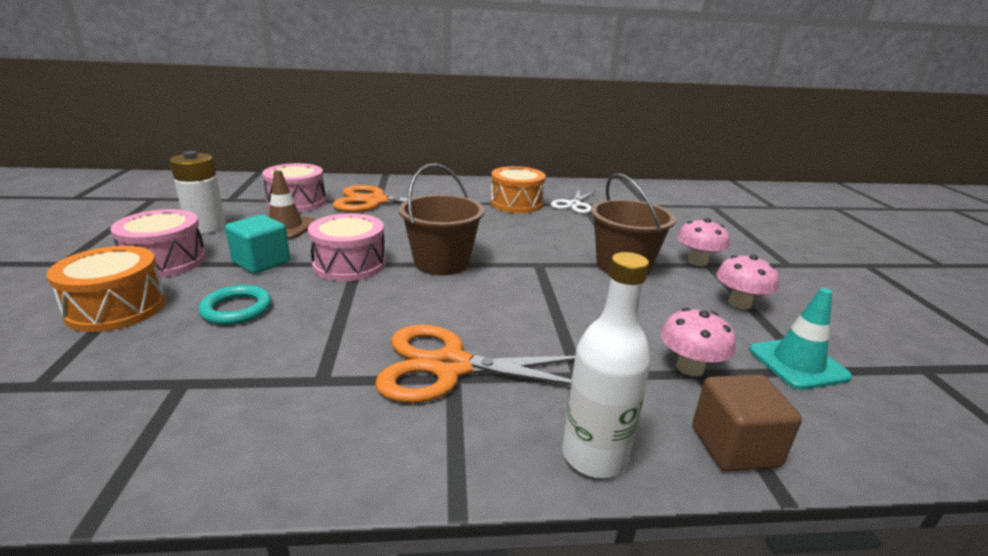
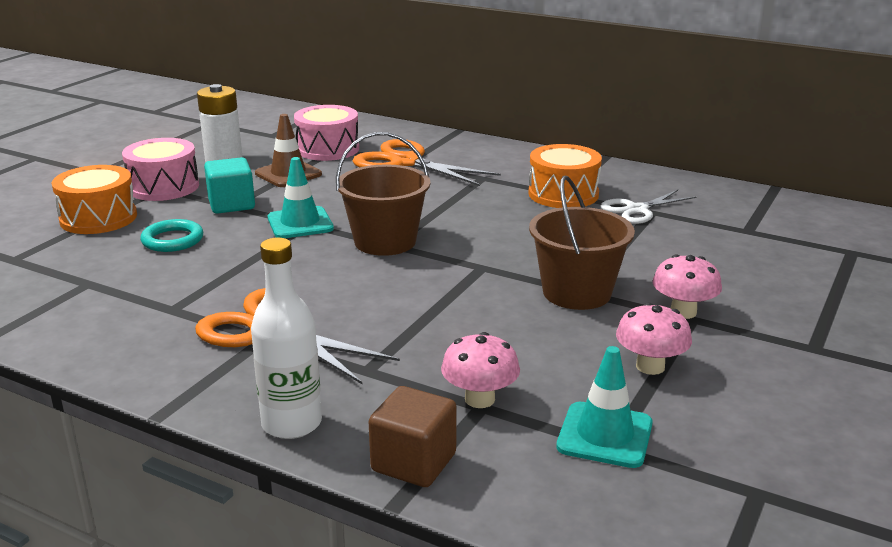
camera: 35 degrees right, 0 degrees up
pink drum [308,213,386,281] -> turquoise traffic cone [268,157,334,238]

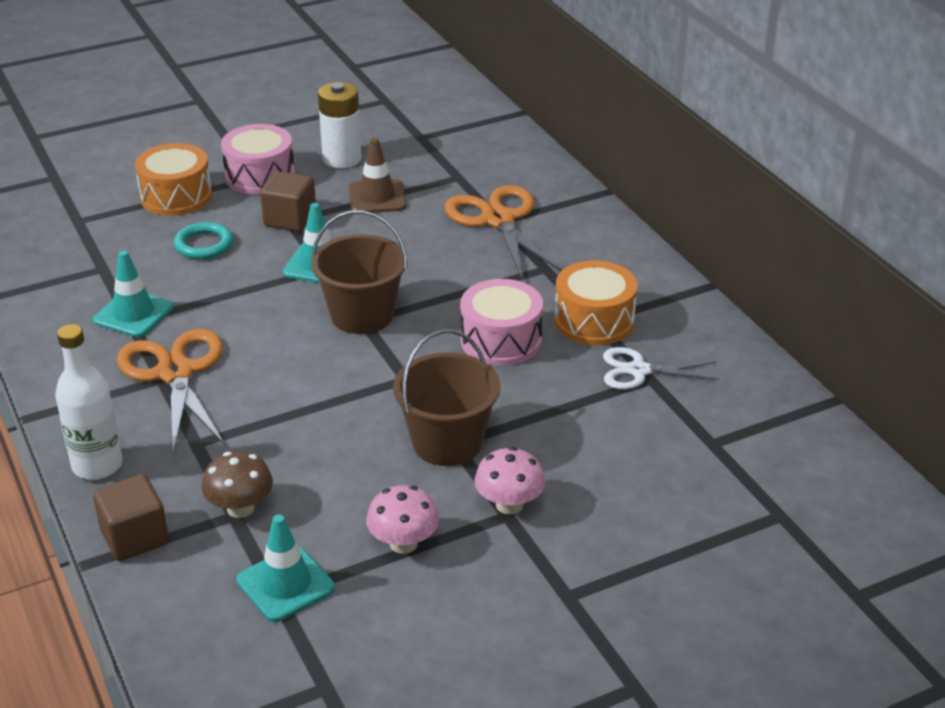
camera: 35 degrees right, 10 degrees up
turquoise cube [204,157,255,214] -> brown cube [260,171,316,232]
pink drum [294,105,359,161] -> pink drum moved to [460,279,543,366]
pink mushroom [441,332,520,408] -> brown mushroom [202,451,273,518]
none -> turquoise traffic cone [93,251,174,337]

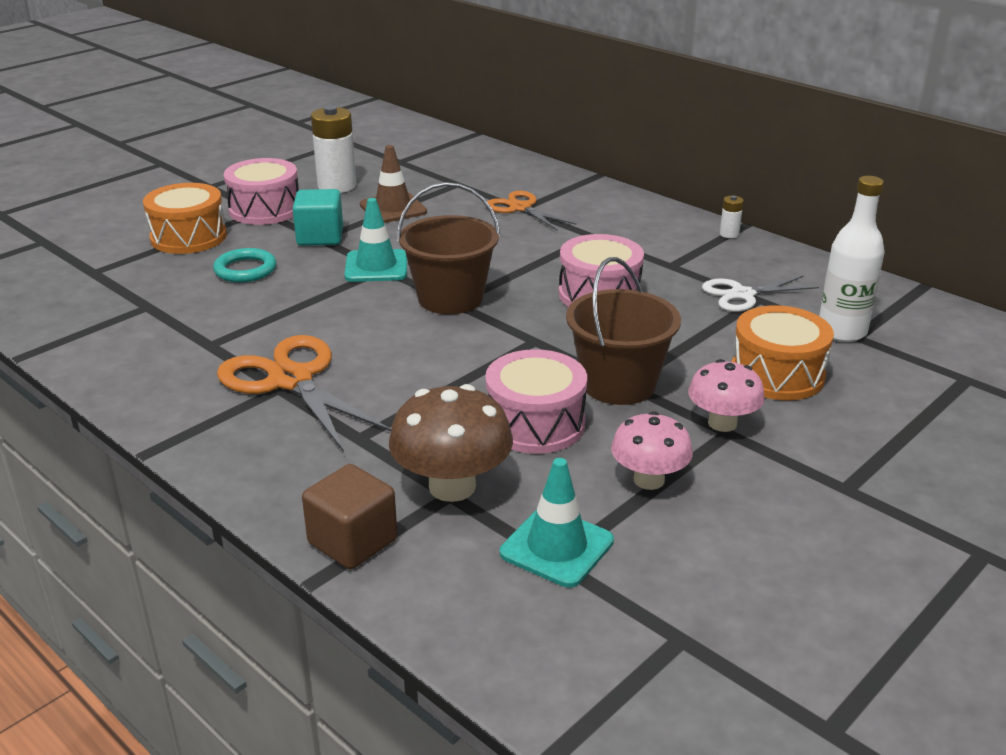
camera: 20 degrees left, 5 degrees down
white bottle [55,324,123,480] -> white bottle moved to [819,176,885,342]
turquoise traffic cone [93,251,174,337] -> none
brown mushroom [202,451,273,518] -> brown mushroom [389,384,513,502], size x1.50
brown cube [260,171,316,232] -> turquoise cube [293,189,343,246]
orange scissors [445,185,562,280] -> orange scissors [487,191,576,230], size x0.62
orange drum [554,260,638,345] -> orange drum moved to [732,305,834,400]
none -> pink drum [485,349,587,454]
none -> white battery [720,196,744,238]

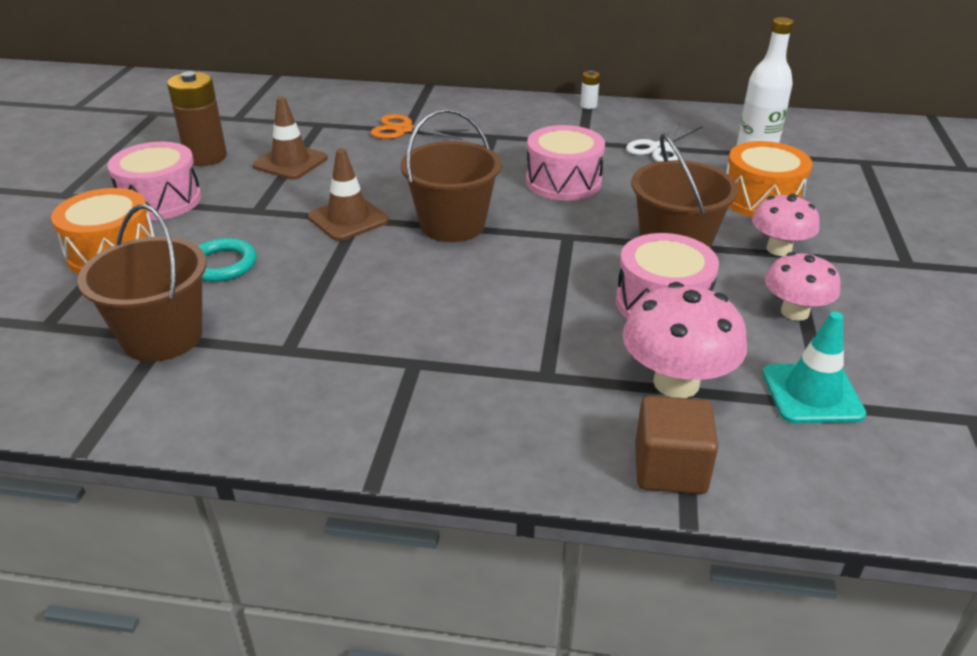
camera: 35 degrees left, 5 degrees up
orange scissors [217,335,391,452] -> none
turquoise cube [293,189,343,246] -> none
white battery [311,106,356,193] -> brown battery [167,71,227,166]
turquoise traffic cone [344,198,407,282] -> brown traffic cone [308,149,389,241]
brown mushroom [389,384,513,502] -> pink mushroom [623,282,747,398]
none -> brown bucket [77,204,206,362]

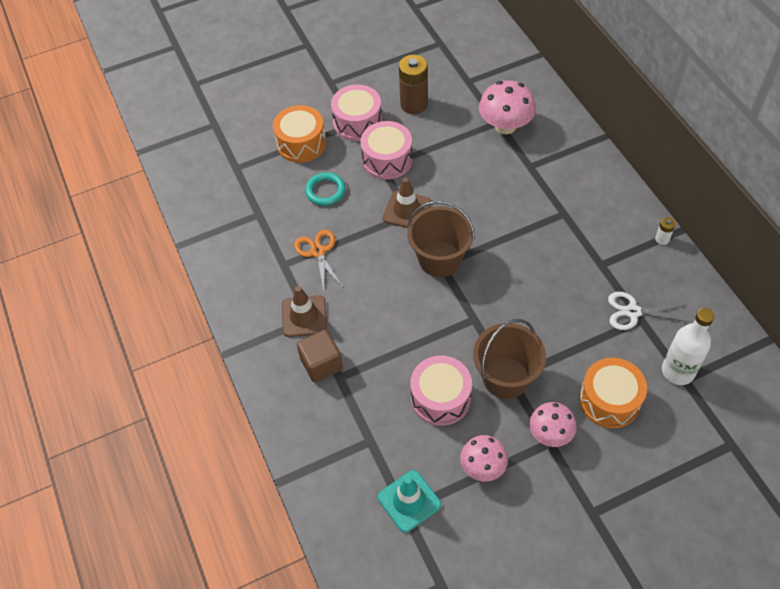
camera: 60 degrees right, 20 degrees up
brown bucket [77,204,206,362] -> none
brown traffic cone [253,97,328,180] -> brown traffic cone moved to [282,286,327,337]
orange scissors [371,114,469,140] -> orange scissors moved to [294,229,343,290]
pink drum [526,125,605,201] -> pink drum moved to [360,121,413,180]
pink mushroom [623,282,747,398] -> pink mushroom moved to [479,80,536,134]
brown cube [635,396,718,494] -> brown cube moved to [297,329,343,382]

